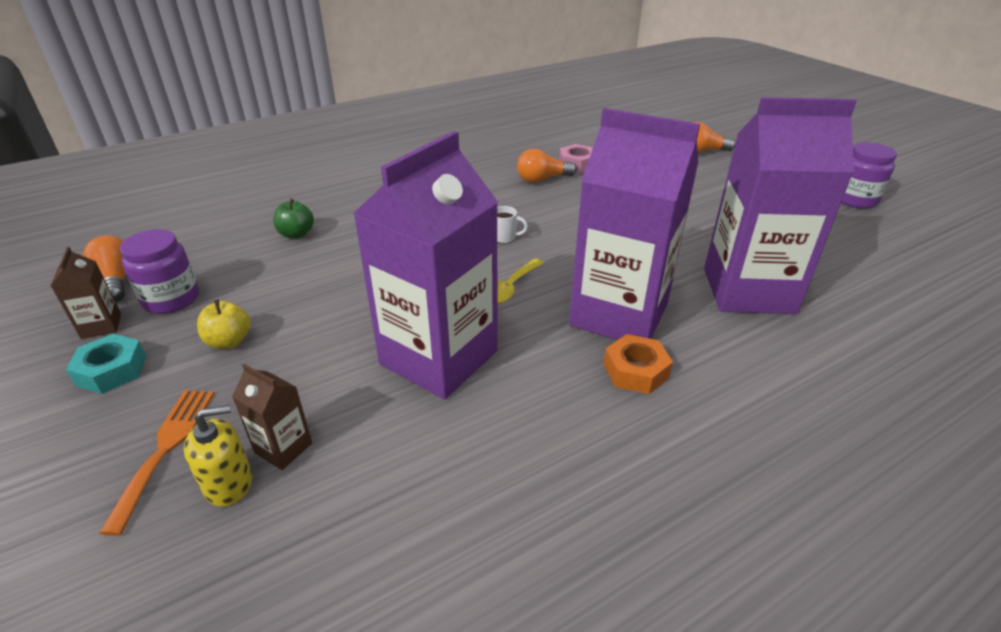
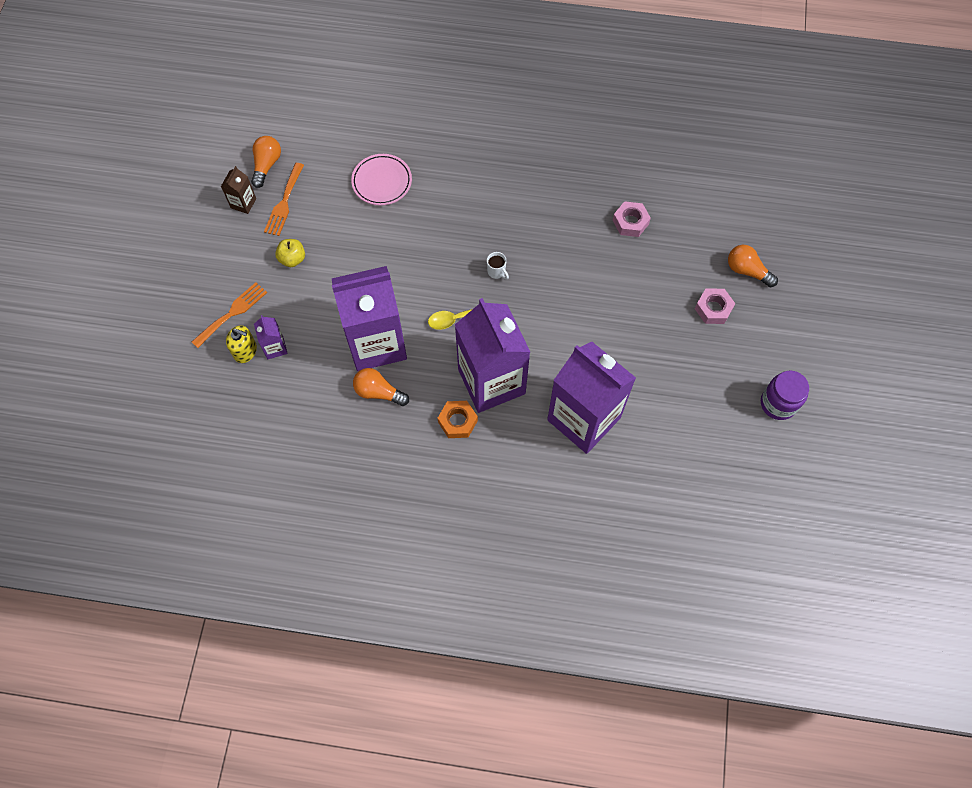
camera: 40 degrees right, 30 degrees up
turquoise nut [66,334,147,394] -> none
purple jar [120,229,199,314] -> orange fork [264,163,304,236]
brown carton [232,364,312,470] -> purple carton [254,315,288,359]
green apple [273,199,314,239] -> pink plate [351,154,412,206]
orange light bulb [517,149,577,183] -> orange light bulb moved to [353,368,409,406]
none -> pink nut [695,289,735,324]

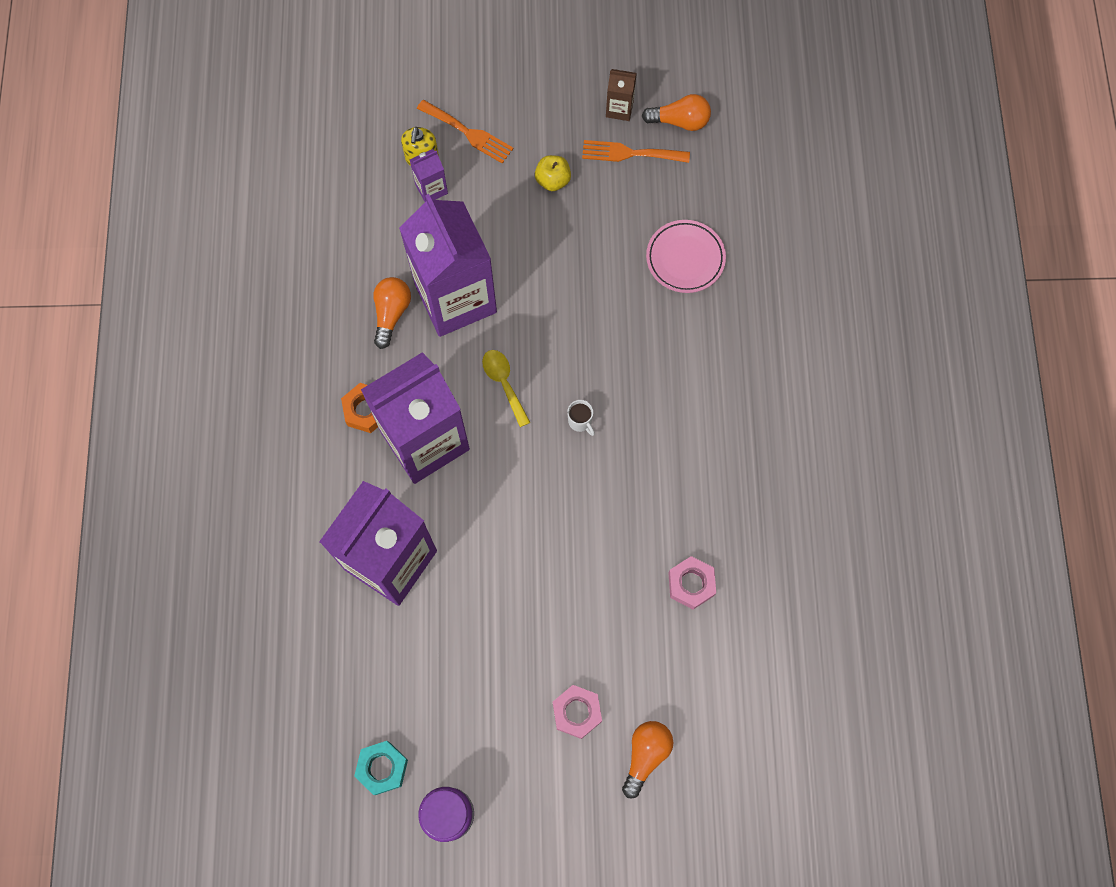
camera: 80 degrees right, 5 degrees up
white mug [487,252,509,279] -> white mug turned 75 degrees counterclockwise [567,400,595,436]
none -> turquoise nut [354,741,408,795]

